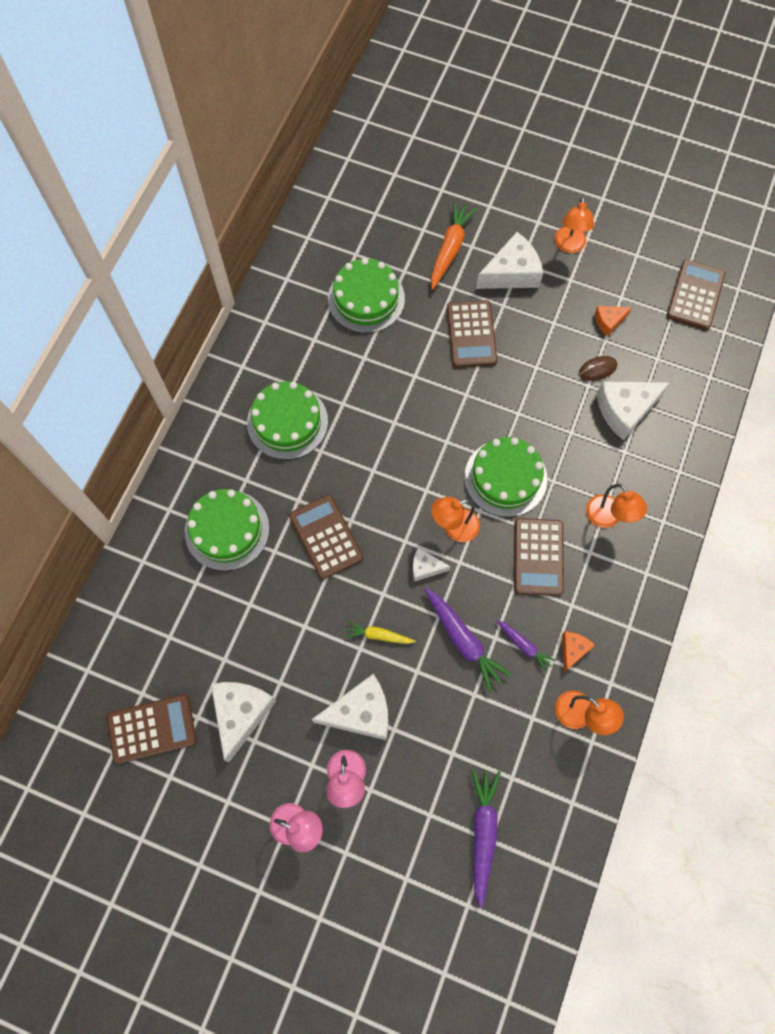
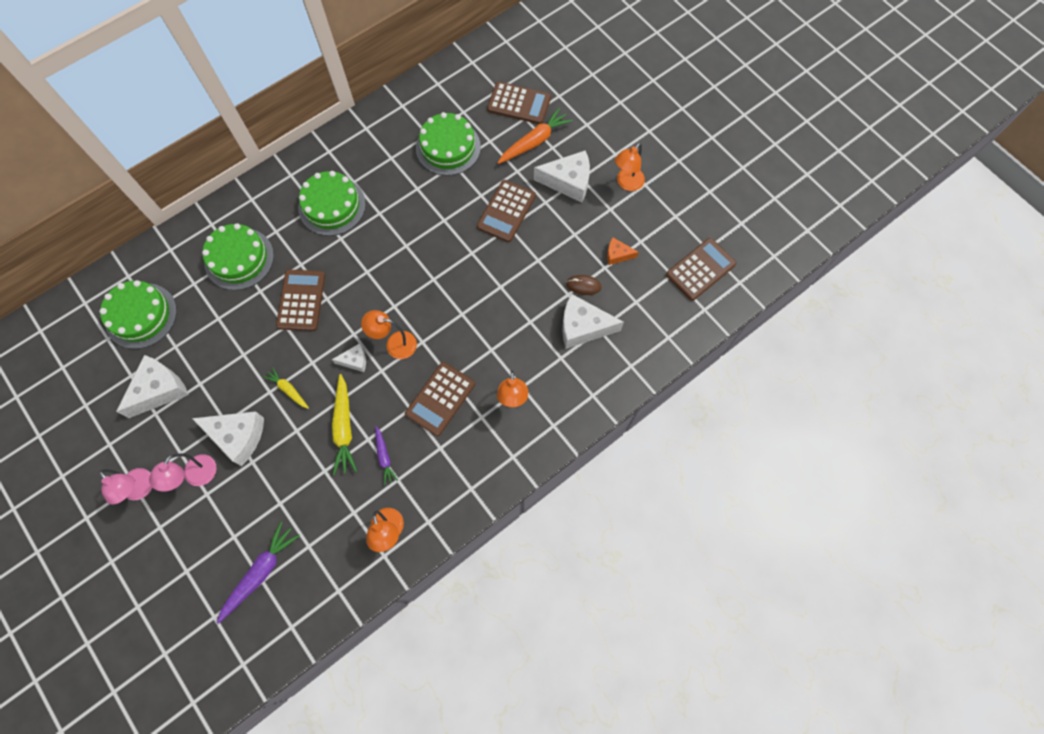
camera: 30 degrees right, 0 degrees up
brown calculator [107,694,197,764] -> brown calculator moved to [487,82,551,124]
white cheese [412,547,451,582] -> white cheese turned 135 degrees clockwise [332,343,366,372]
purple carrot [424,588,512,692] -> yellow carrot [332,374,357,475]
green cake [464,437,547,517] -> green cake moved to [99,280,177,349]
orange cheese [562,632,595,672] -> none

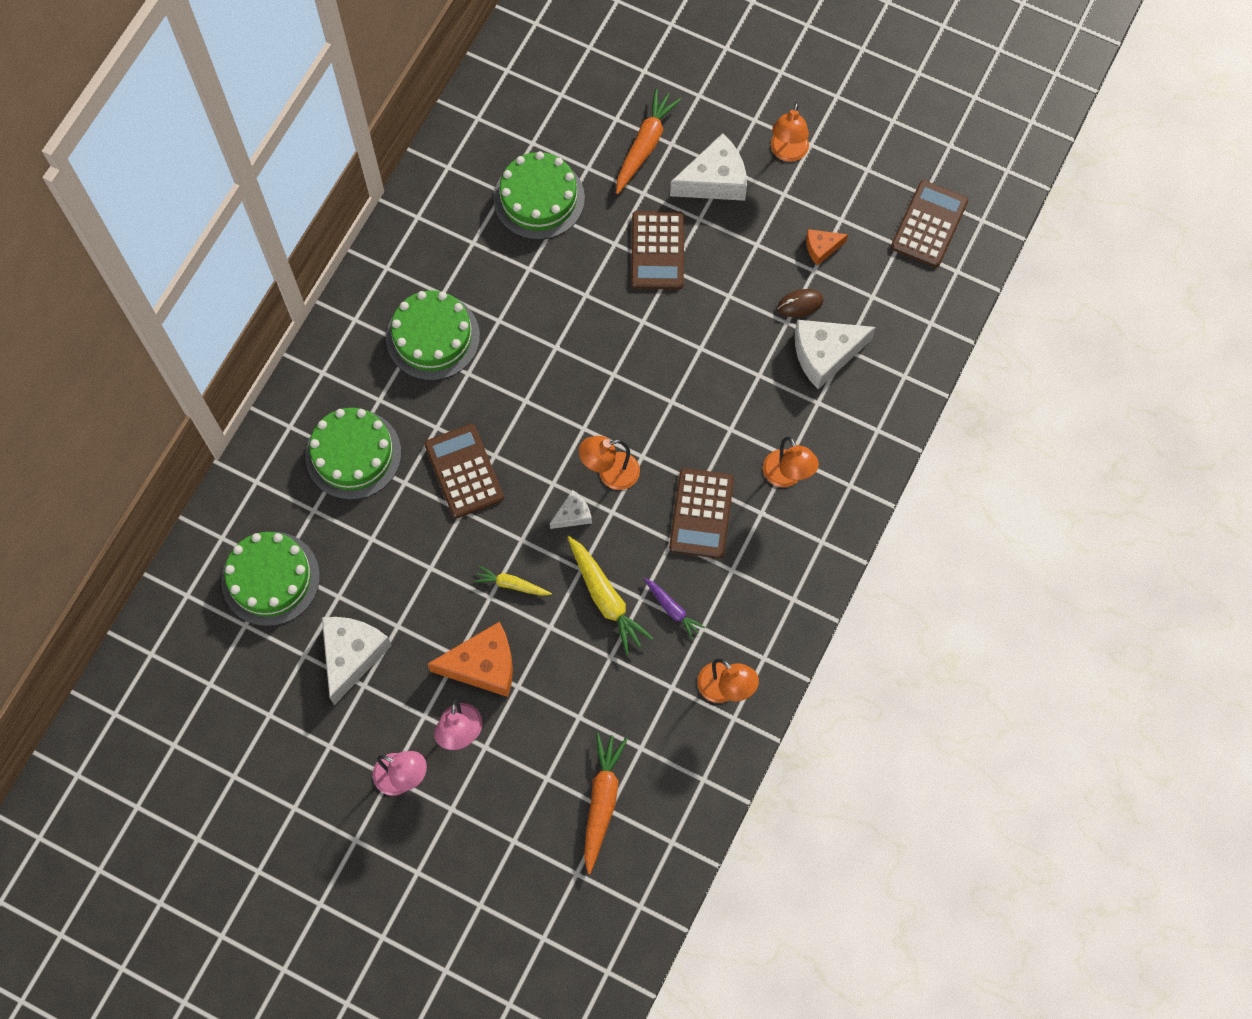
camera: 25 degrees left, 0 degrees up
white cheese [192,411,264,466] -> orange cheese [428,621,513,697]
purple carrot [217,522,300,624] -> orange carrot [584,733,628,874]
brown calculator [487,82,551,124] -> none

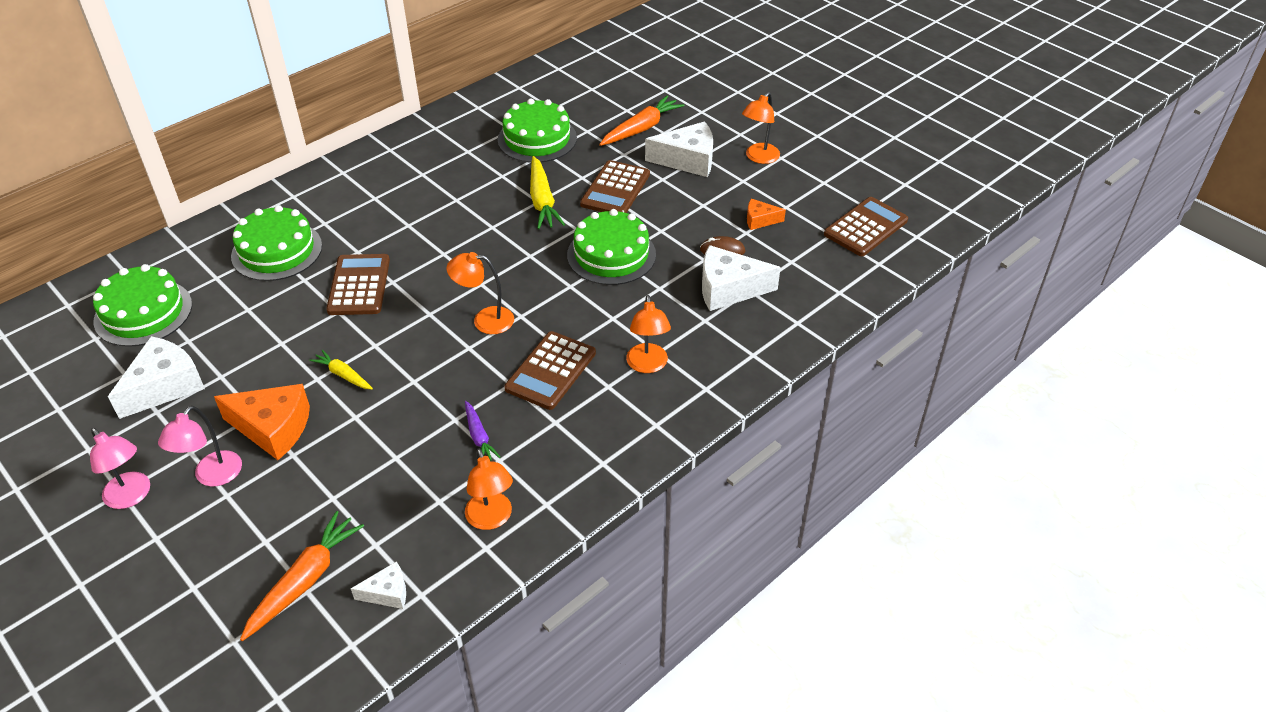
camera: 20 degrees right, 25 degrees down
green cake [386,290,480,380] -> green cake moved to [567,209,656,285]
white cheese [550,490,592,529] -> white cheese moved to [351,561,406,609]
yellow carrot [567,536,653,655] -> yellow carrot moved to [530,156,565,229]

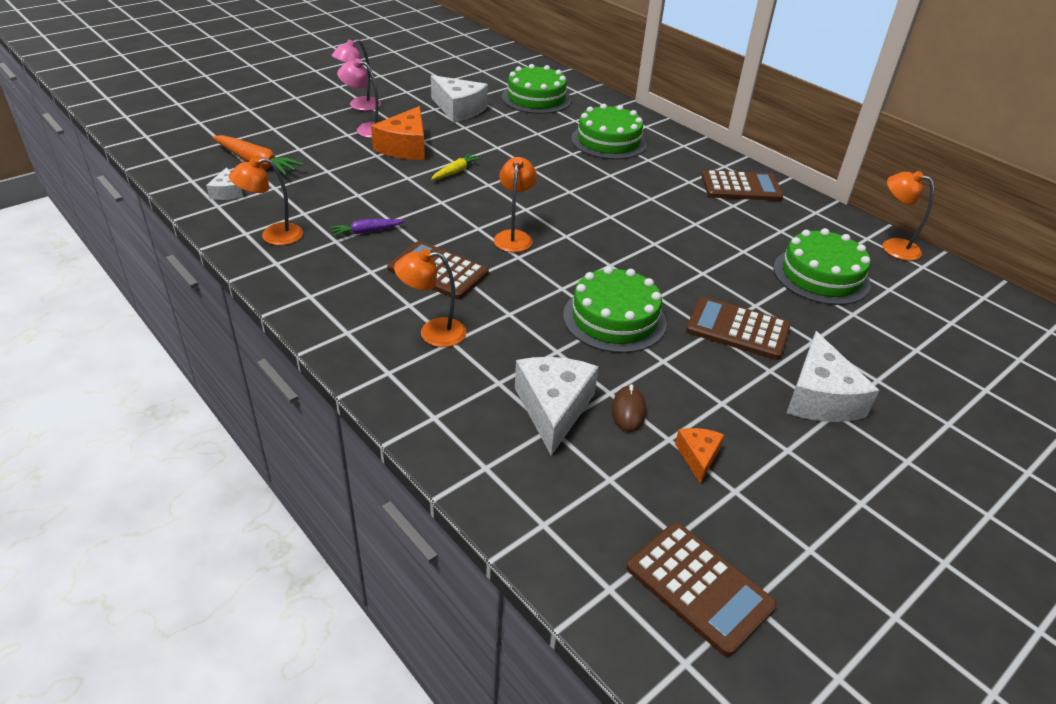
camera: 90 degrees right, 5 degrees down
brown calculator [326,254,390,315] -> brown calculator moved to [702,170,783,201]
yellow carrot [530,156,565,229] -> none
orange carrot [599,96,684,146] -> none
orange lamp [742,92,780,164] -> orange lamp moved to [883,171,934,261]

